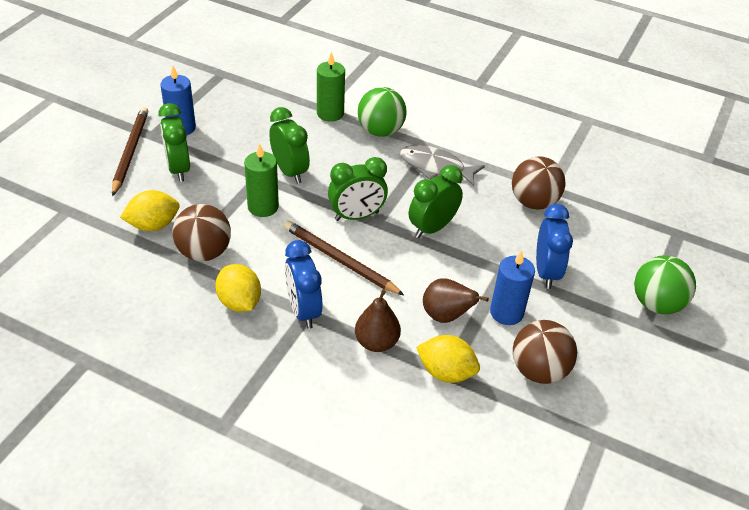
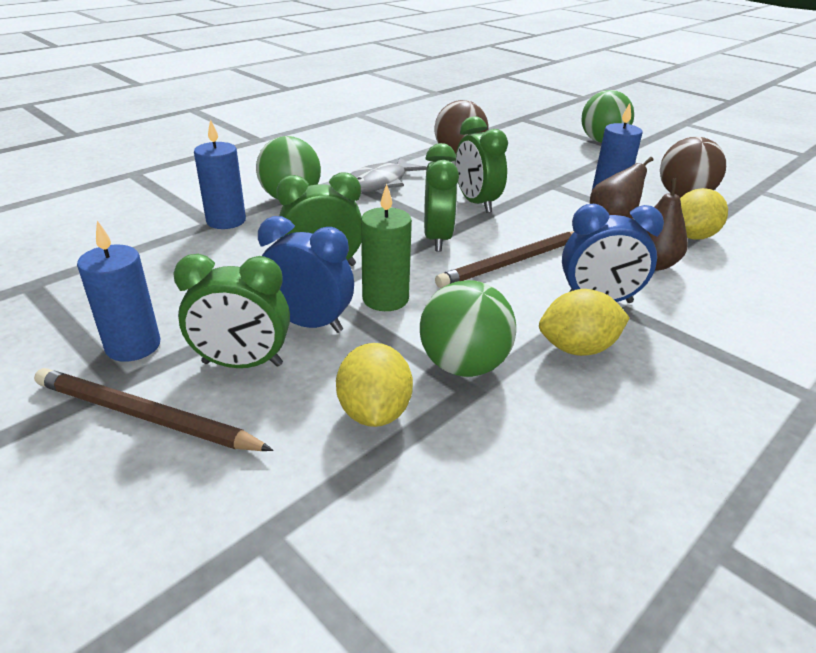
camera: 70 degrees left, 10 degrees down
brown ball [172,204,231,261] -> green ball [420,280,516,377]
green candle [317,52,345,122] -> blue candle [194,119,246,229]
blue clock [536,204,573,289] -> blue clock moved to [258,216,354,333]

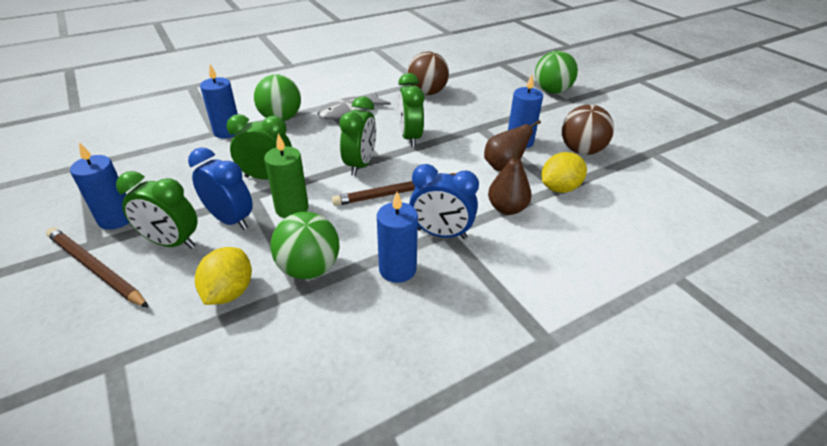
camera: 15 degrees right, 5 degrees up
yellow lemon [539,289,630,356] -> blue candle [377,192,418,283]

